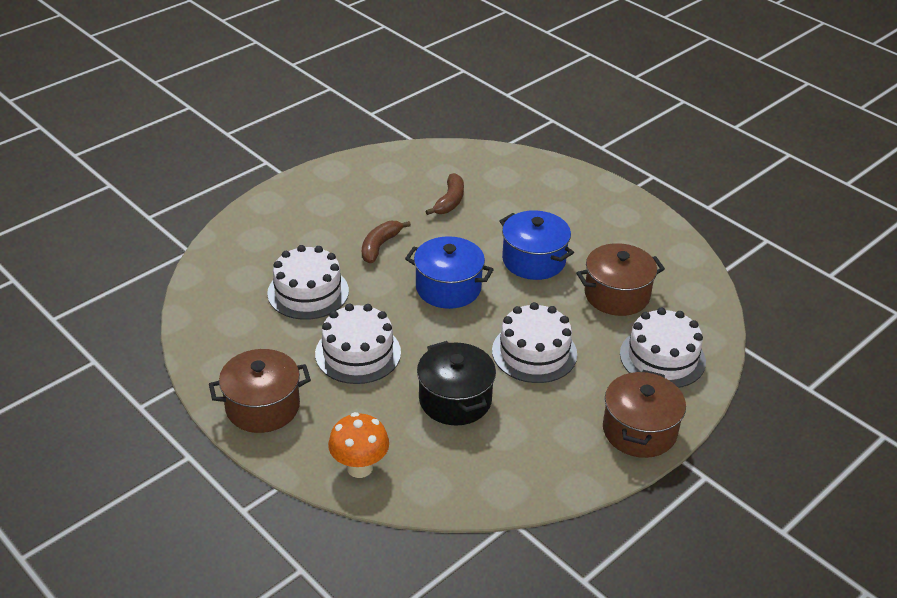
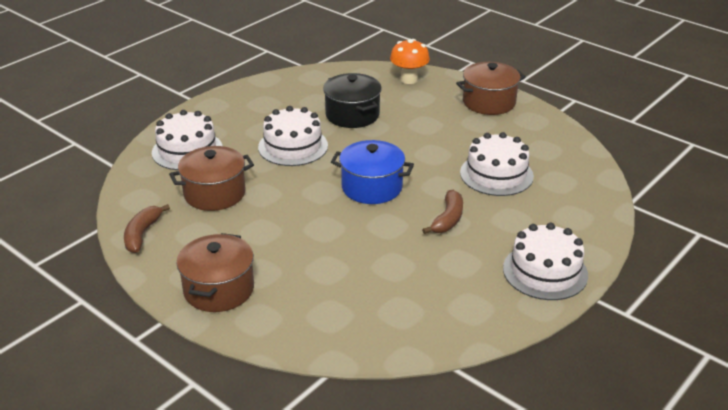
camera: 175 degrees right, 5 degrees down
white cake [315,304,401,384] -> white cake moved to [503,223,588,300]
brown banana [426,173,464,215] -> brown banana moved to [124,204,170,253]
blue pot [500,210,574,280] -> none
brown pot [603,370,686,458] -> brown pot moved to [176,233,254,312]

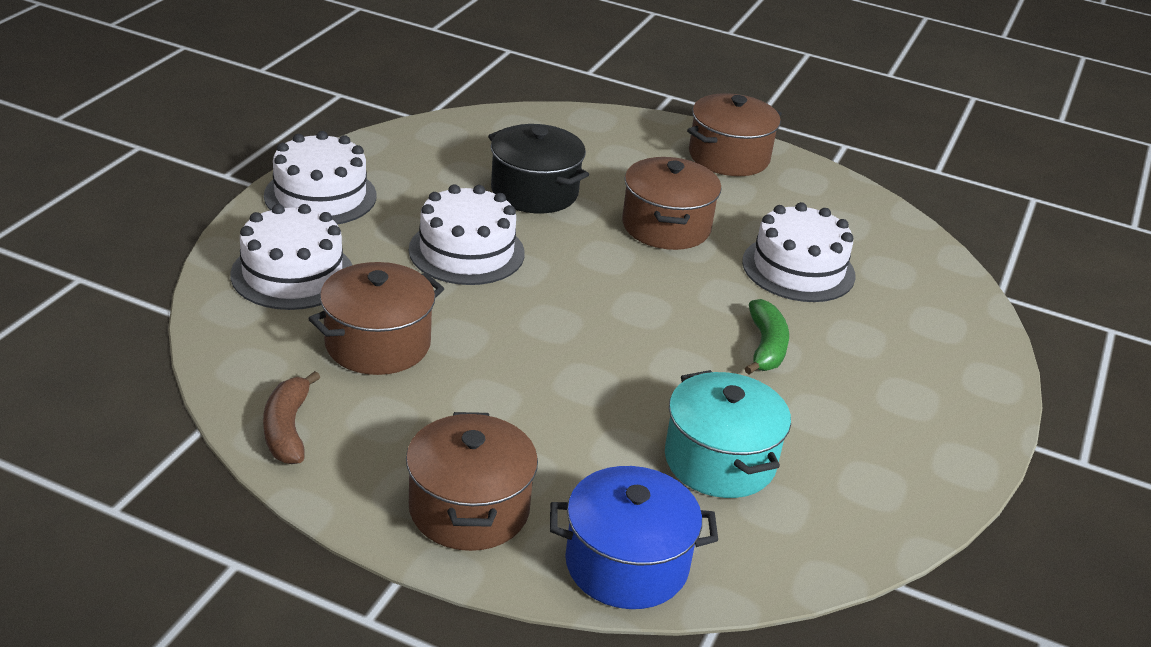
camera: 20 degrees left, 0 degrees up
blue pot [331,140,414,204] -> blue pot moved to [550,466,718,609]
orange mushroom [390,39,430,84] -> none
brown banana [422,190,463,234] -> green banana [745,299,789,375]
white cake [503,223,588,300] -> white cake moved to [264,131,377,225]
none -> brown pot [622,157,721,250]
none -> turquoise pot [665,370,791,498]

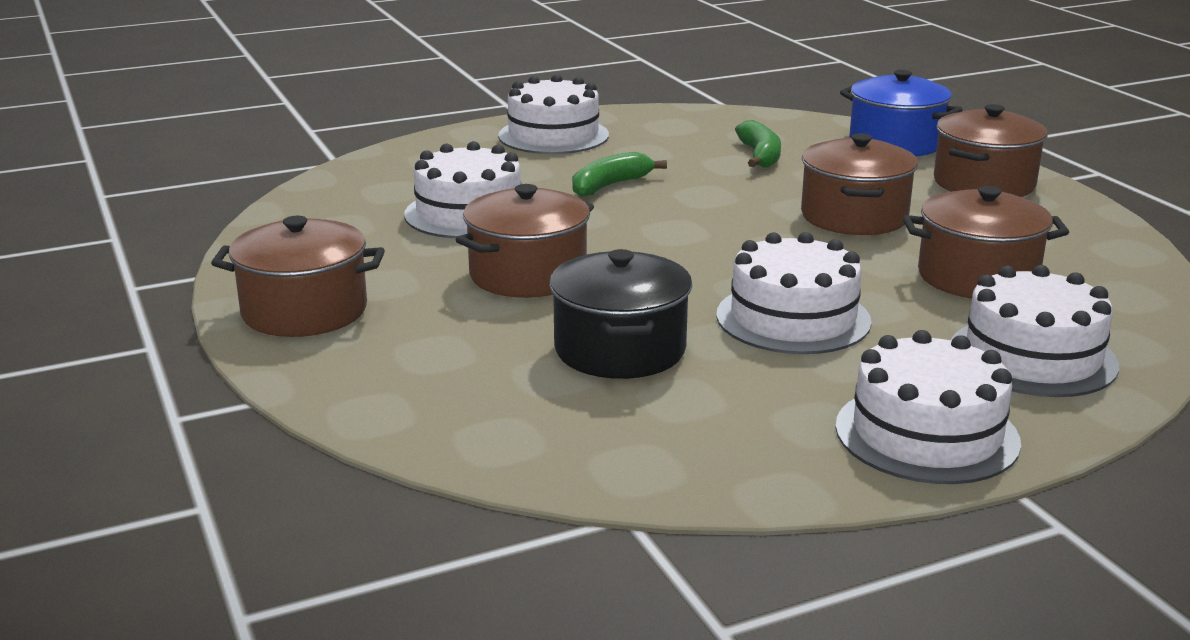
camera: 135 degrees left, 10 degrees down
brown banana [263,371,320,464] -> none
turquoise pot [665,370,791,498] -> green banana [735,120,781,168]
none -> white cake [498,74,609,154]
none -> brown pot [801,133,918,235]

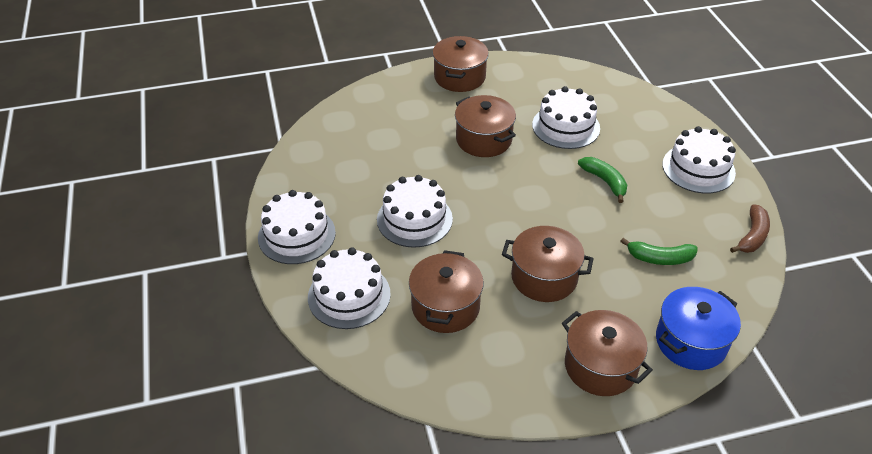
camera: 100 degrees right, 20 degrees up
black pot [549,249,692,379] -> none
none -> brown banana [730,204,770,253]

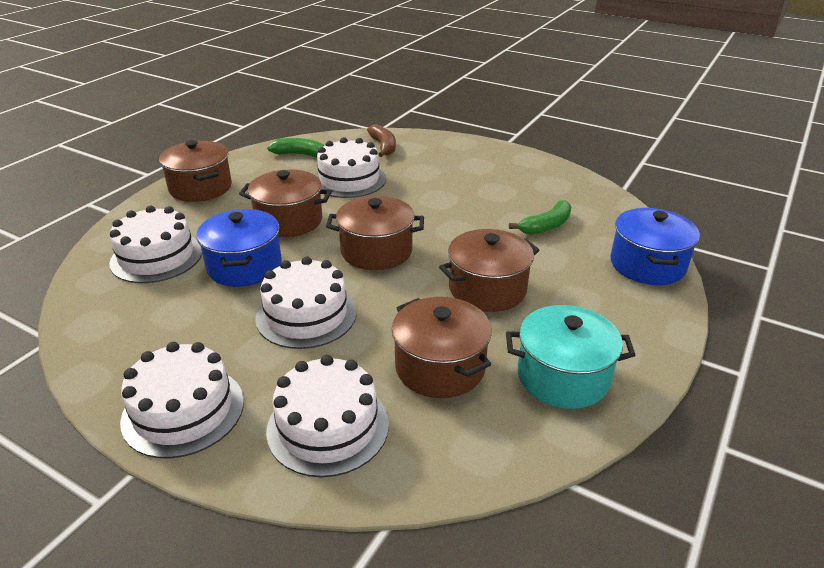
camera: 45 degrees left, 10 degrees down
brown pot [562,310,653,396] -> brown pot moved to [326,196,424,270]
green banana [578,157,627,203] -> green banana moved to [267,138,324,157]
white cake [662,126,736,194] -> white cake moved to [109,206,202,283]
brown banana [730,204,770,253] -> brown banana moved to [367,124,396,157]
none -> blue pot [196,209,282,287]
none -> turquoise pot [506,305,636,409]

